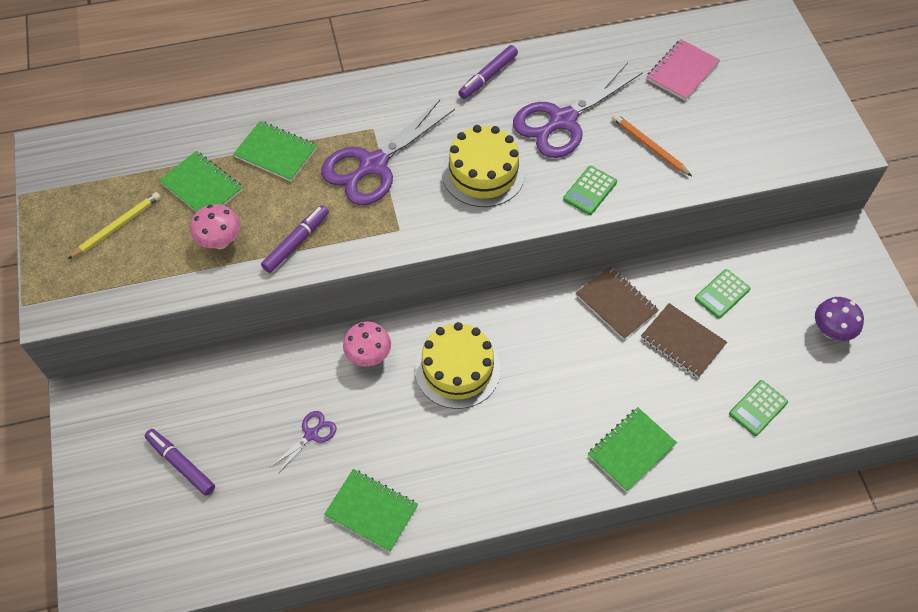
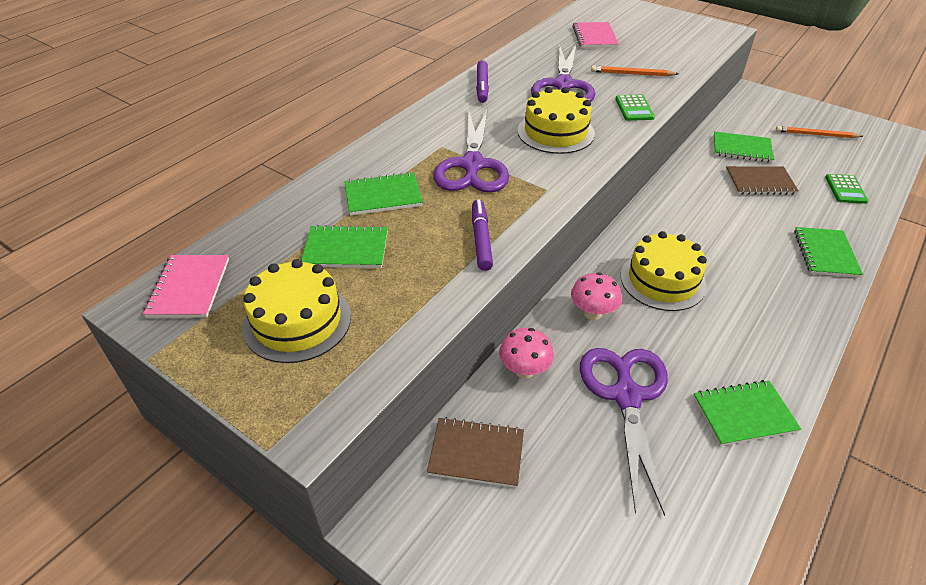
camera: 40 degrees left, 15 degrees down
yellow pencil [68,192,161,259] -> yellow cake [242,259,351,363]
purple marker [145,429,215,496] -> none
pink mushroom [191,204,240,249] -> pink mushroom moved to [499,328,554,379]
purple scissors [271,411,336,475] -> purple scissors [580,348,668,516], size x2.20
brown notebook [576,266,659,340] -> brown notebook moved to [427,417,524,488]
green calculator [695,269,751,319] -> green notebook [713,131,774,163]
purple mushroom [815,297,864,341] -> orange pencil [776,126,863,138]
none -> pink notebook [143,255,229,318]

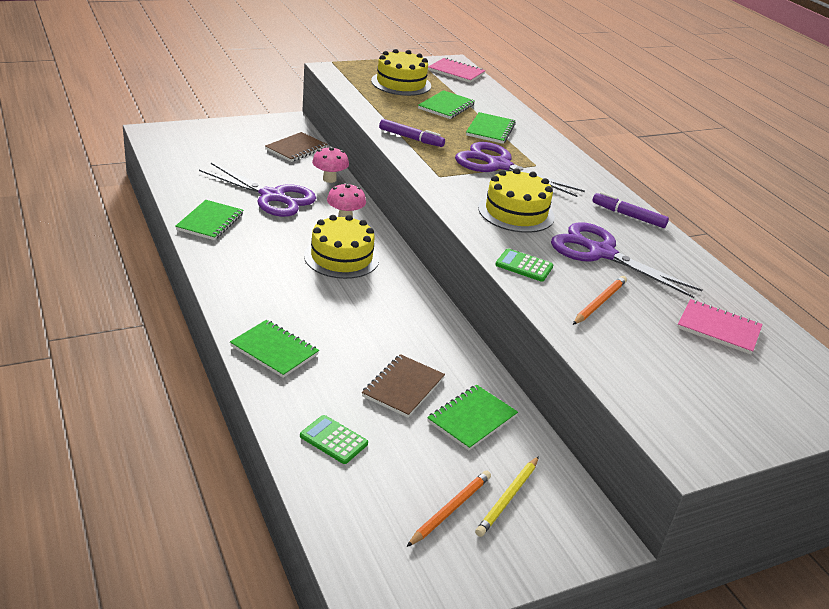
camera: 115 degrees right, 10 degrees down
none -> yellow pencil [475,456,539,537]

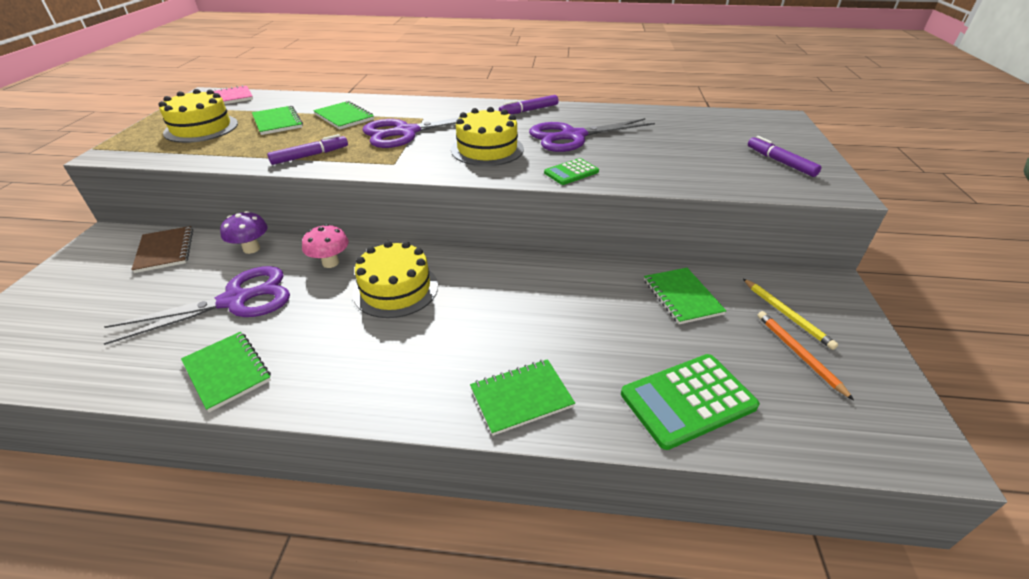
camera: 55 degrees left, 5 degrees up
green calculator [300,415,368,464] -> green calculator [621,354,760,450], size x1.80
pink mushroom [312,146,349,183] -> purple mushroom [220,211,268,254]
brown notebook [362,354,445,418] -> none
orange pencil [573,276,627,325] -> none
pink notebook [677,299,763,355] -> none
none -> purple marker [748,136,822,177]

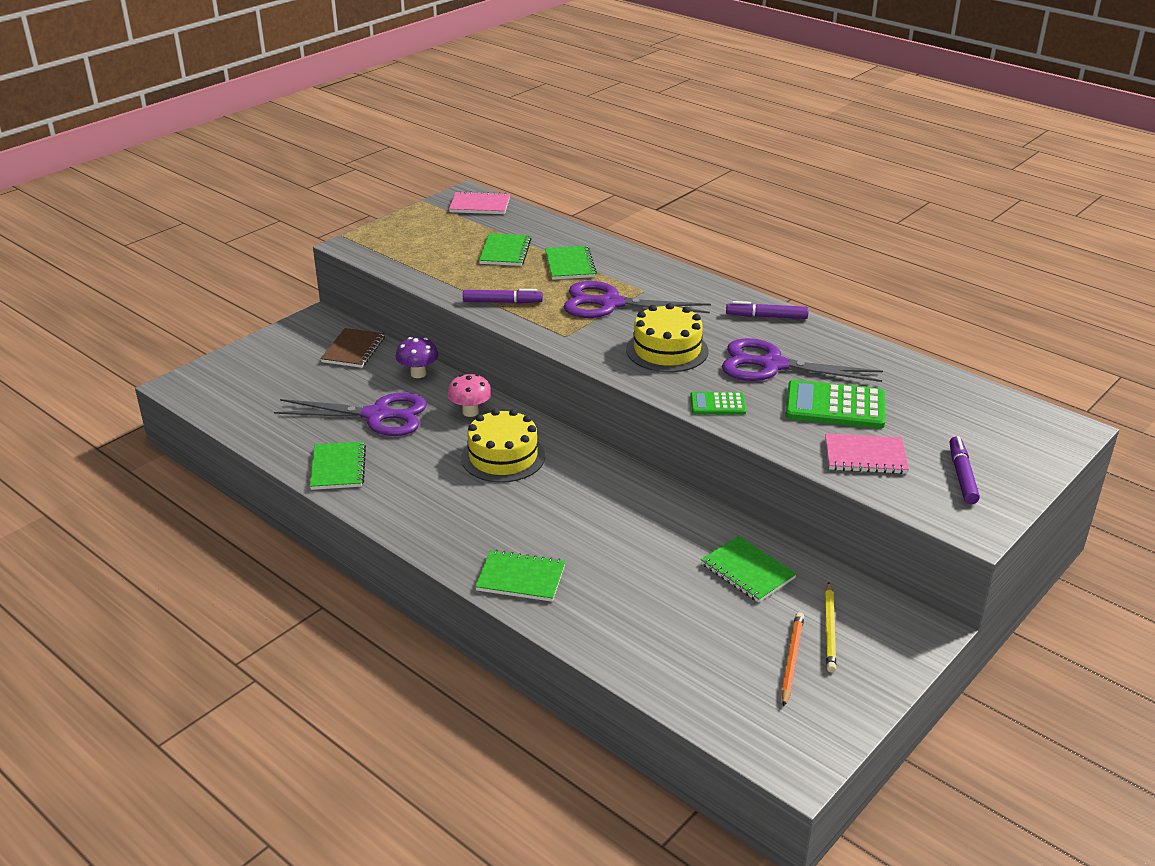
camera: 35 degrees right, 5 degrees down
yellow cake [158,89,238,143] -> none
green calculator [621,354,760,450] -> green calculator moved to [785,380,886,429]
green notebook [644,268,726,324] -> green notebook turned 60 degrees counterclockwise [701,536,797,603]
none -> pink notebook [825,433,909,474]

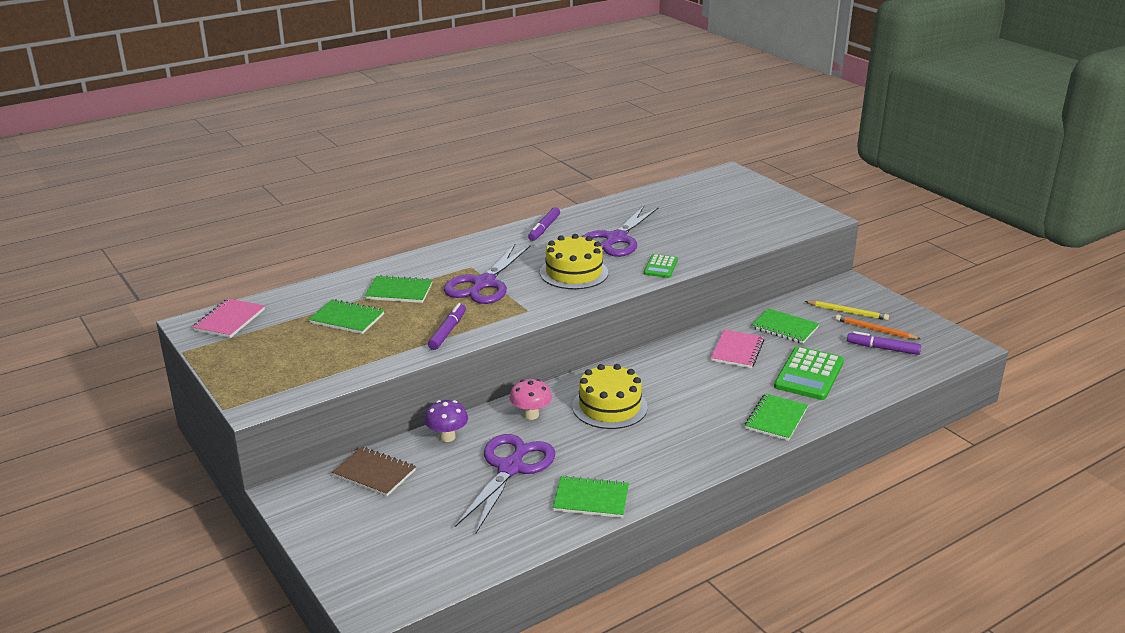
camera: 75 degrees left, 5 degrees down
green notebook [701,536,797,603] -> green notebook turned 60 degrees clockwise [752,308,819,344]
green calculator [785,380,886,429] -> green calculator moved to [774,346,844,400]
pink notebook [825,433,909,474] -> pink notebook moved to [711,330,764,368]
purple marker [950,436,980,504] -> purple marker moved to [847,331,921,355]

